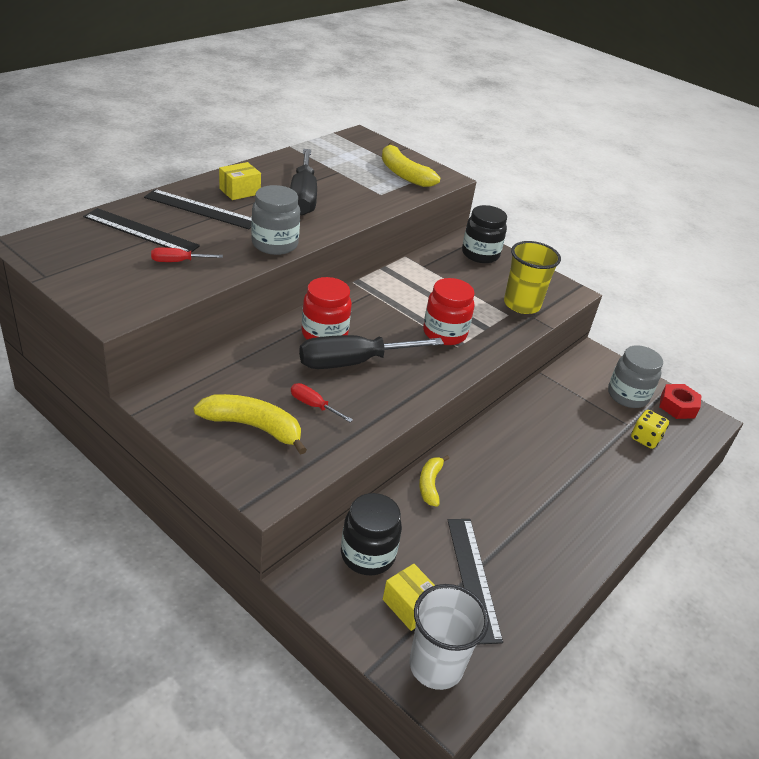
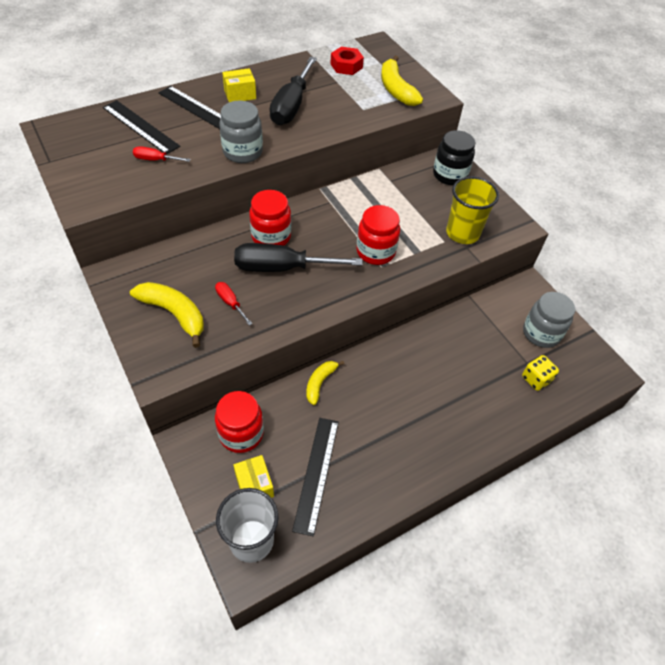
camera: 20 degrees right, 15 degrees up
black jar [341,493,402,575] -> red jar [215,391,264,453]
red nut [659,384,702,419] -> red nut moved to [330,47,364,75]

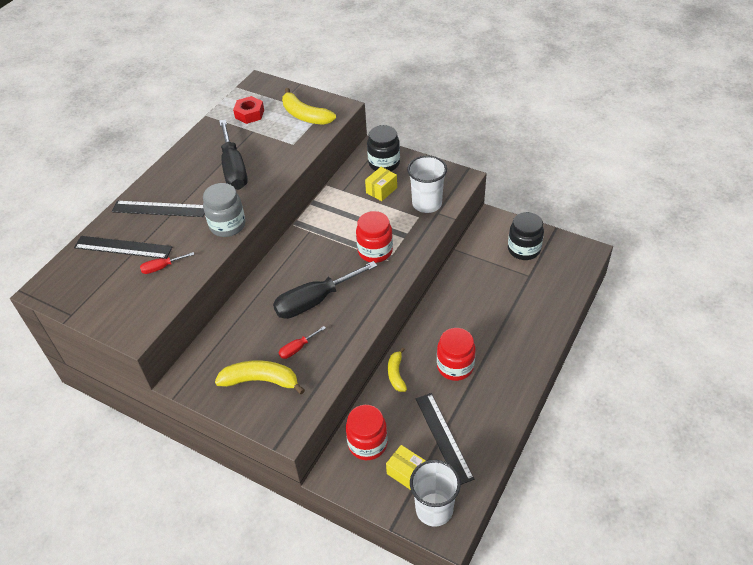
camera: 25 degrees left, 5 degrees down
red screwdriver [215,282,253,325] -> red screwdriver turned 60 degrees counterclockwise [279,326,326,359]
yellow box [222,68,256,102] -> yellow box moved to [365,167,397,201]
red jar [249,190,291,246] -> red jar moved to [437,328,476,381]
yellow cup [446,176,499,244] -> white cup [407,155,447,213]
yellow dice [522,355,559,391] -> none
grey jar [523,292,575,348] -> black jar [508,212,544,260]

